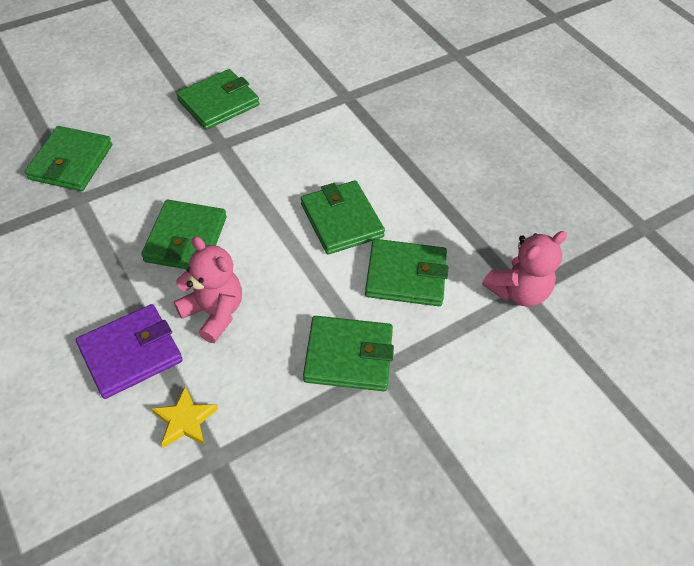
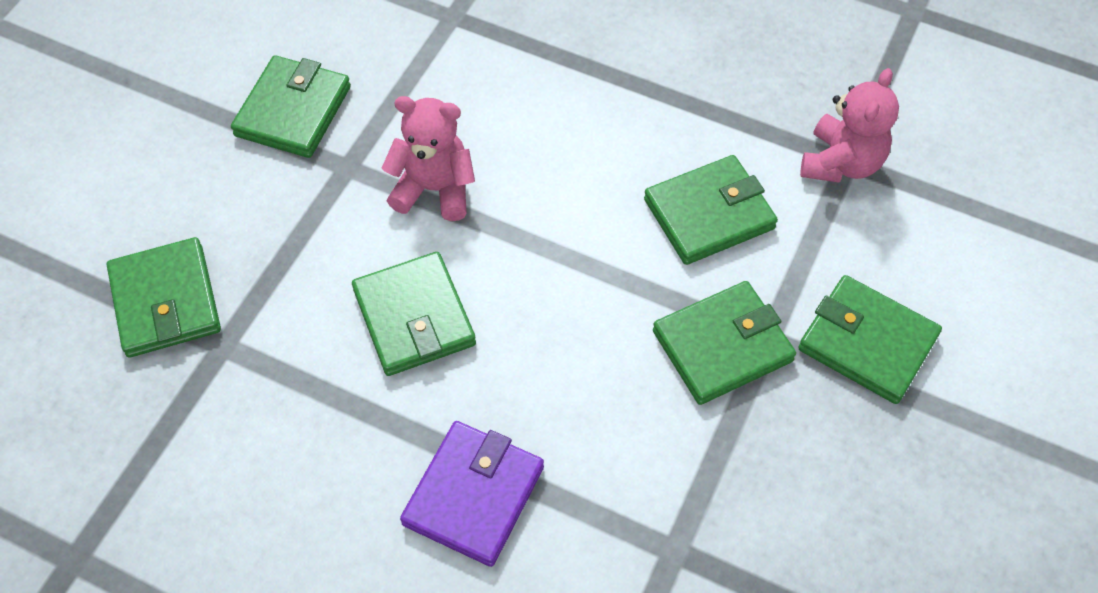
camera: 30 degrees left, 5 degrees up
yellow star [151,385,218,448] -> none
pink teddy bear [174,236,242,343] -> pink teddy bear moved to [382,96,475,221]
green wallet [301,180,385,254] -> green wallet moved to [798,275,942,404]

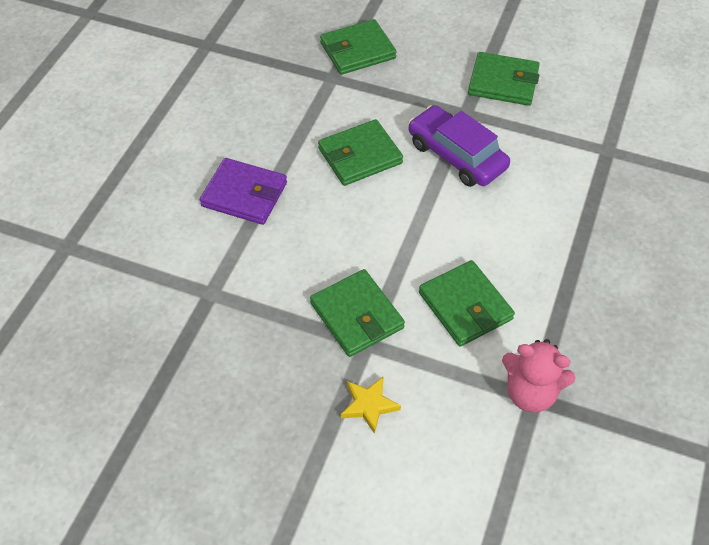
camera: 85 degrees right, 5 degrees down
pink teddy bear [382,96,475,221] -> purple car [408,105,510,187]
green wallet [798,275,942,404] -> yellow star [341,376,401,434]

